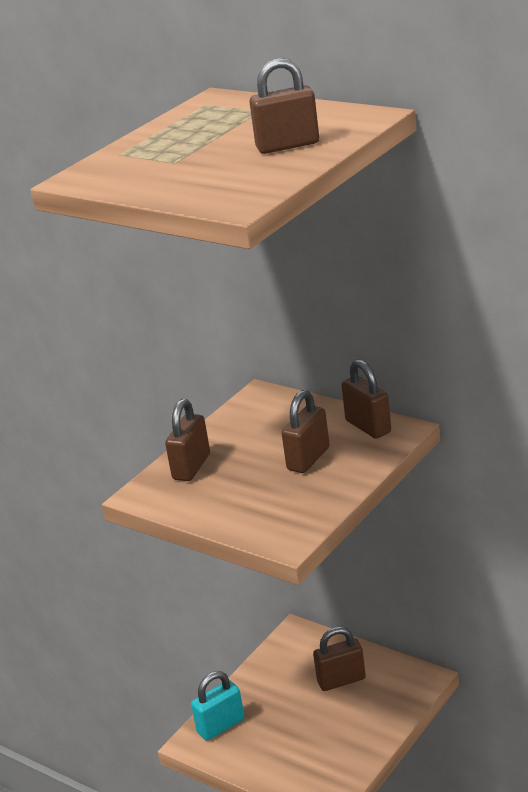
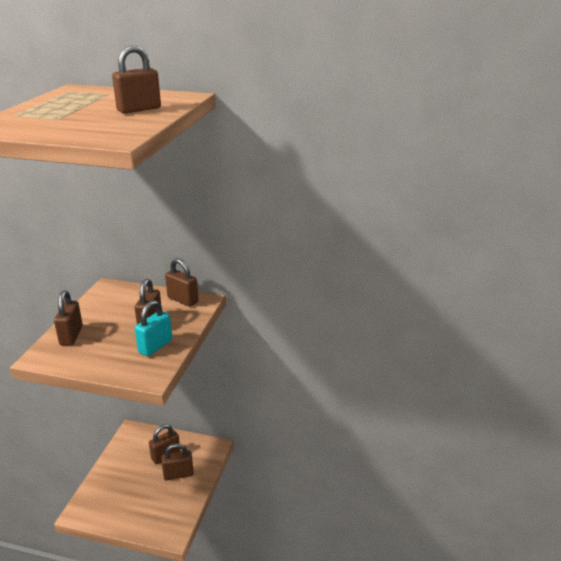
camera: 25 degrees left, 0 degrees up
turquoise padlock [191,671,244,741] -> turquoise padlock moved to [135,300,172,356]
none -> brown padlock [161,443,194,480]

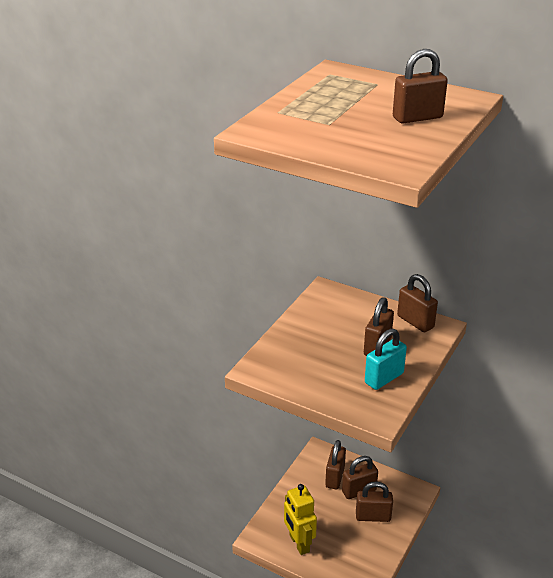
camera: 15 degrees right, 5 degrees up
brown padlock [54,290,83,345] -> brown padlock moved to [325,440,346,489]
none -> yellow robot [284,484,317,555]

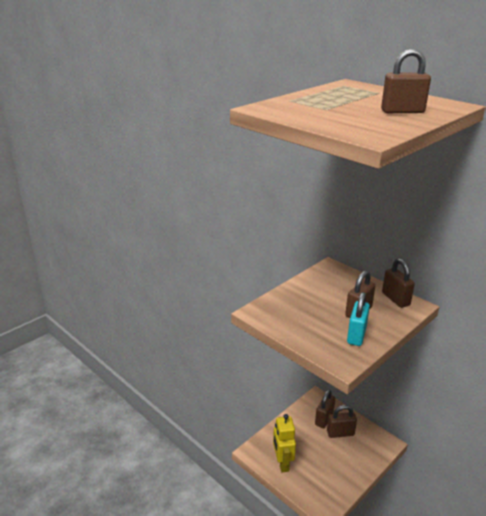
camera: 15 degrees right, 5 degrees down
brown padlock [356,481,393,522] -> none
turquoise padlock [365,329,407,390] -> turquoise padlock turned 45 degrees counterclockwise [347,292,370,346]

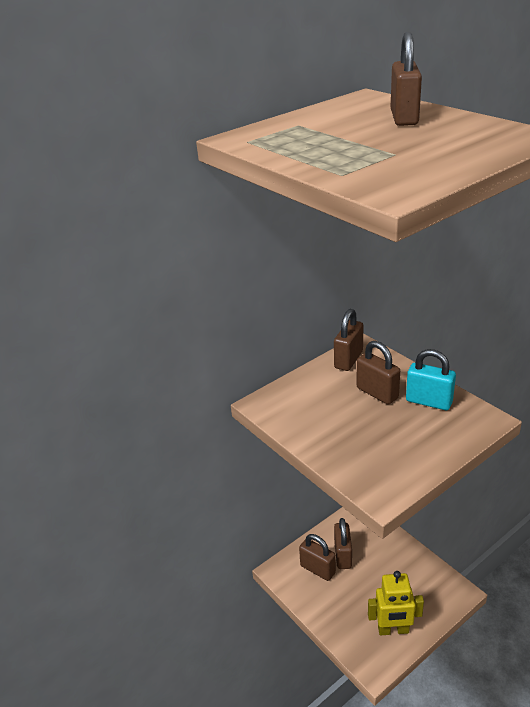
camera: 80 degrees left, 5 degrees up
brown padlock [382,259,415,308] -> brown padlock turned 45 degrees counterclockwise [334,309,363,371]

